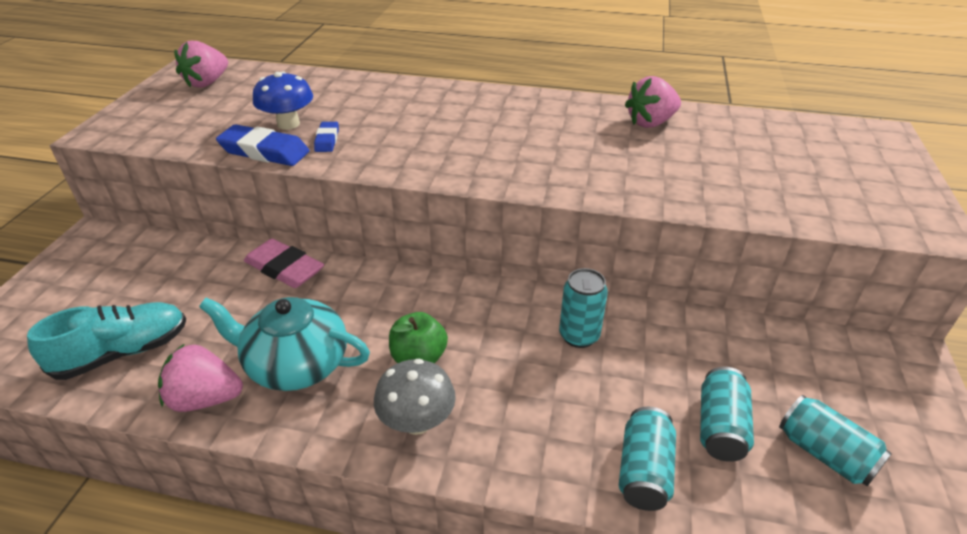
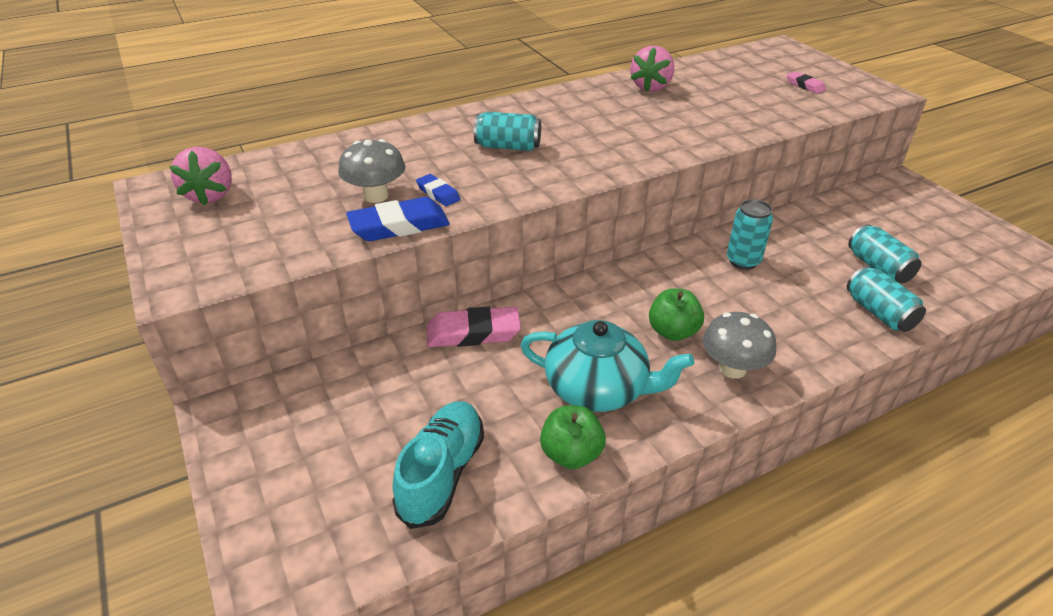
camera: 40 degrees left, 0 degrees up
pink strawberry [158,343,243,412] -> green apple [540,405,606,469]
turquoise teapot [199,297,370,391] -> turquoise teapot turned 135 degrees counterclockwise [520,320,694,412]
blue mushroom [253,71,313,130] -> grey mushroom [338,139,405,203]
turquoise can [779,395,892,486] -> turquoise can moved to [474,112,541,151]
none -> pink eraser [786,71,826,94]

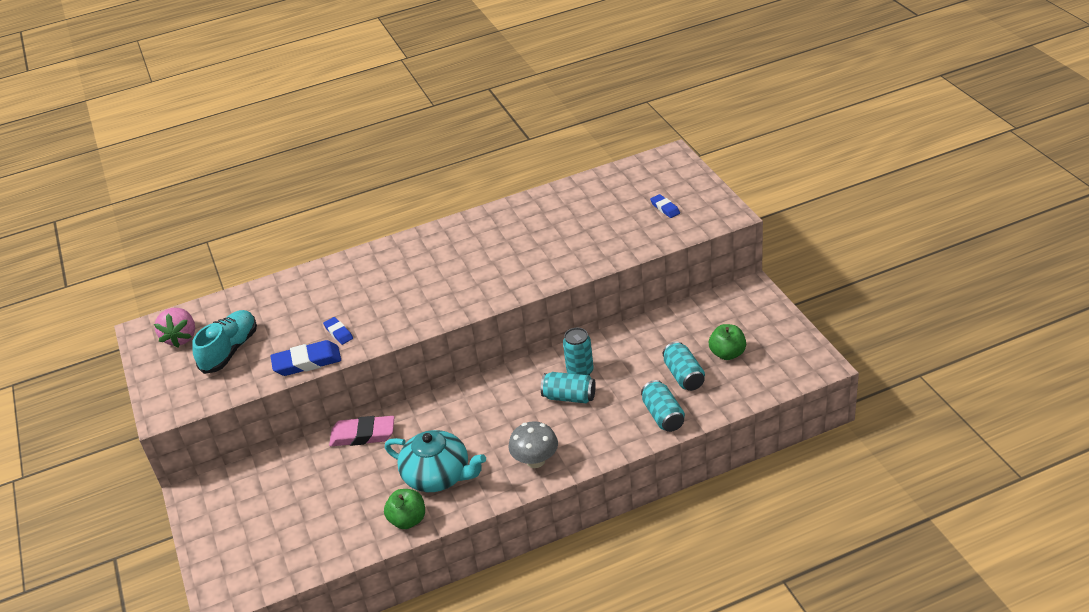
camera: 10 degrees right, 0 degrees up
grey mushroom [338,139,405,203] -> none
turquoise shoe [392,401,484,529] -> turquoise shoe moved to [192,310,257,374]
turquoise can [474,112,541,151] -> turquoise can moved to [541,372,596,403]
pink strawberry [631,46,674,92] -> none
green apple [649,288,704,341] -> green apple moved to [709,324,746,360]
pink eraser [786,71,826,94] -> blue eraser [650,194,680,218]

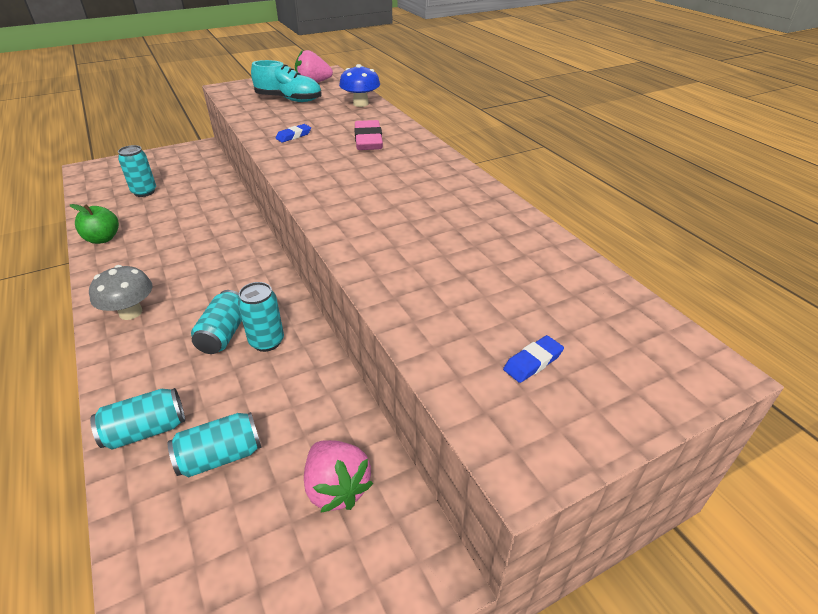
camera: 80 degrees right, 0 degrees up
blue eraser [270,340,341,376] -> none
pink eraser [329,416,394,446] -> pink eraser moved to [354,120,383,150]
turquoise teapot [385,430,486,492] -> none
green apple [709,324,746,360] -> none
none -> turquoise can [118,145,156,197]
none -> pink strawberry [304,440,373,513]
none -> blue mushroom [339,64,380,107]

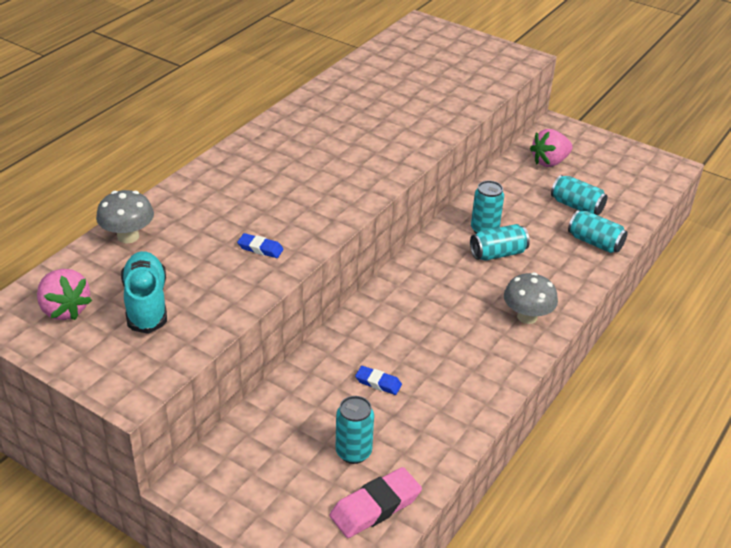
camera: 120 degrees left, 0 degrees up
green apple [70,204,119,244] -> none
pink strawberry [304,440,373,513] -> pink strawberry turned 150 degrees counterclockwise [530,129,573,167]
blue mushroom [339,64,380,107] -> grey mushroom [96,190,154,244]
pink eraser [354,120,383,150] -> pink eraser moved to [330,467,422,538]
blue eraser [503,335,564,383] -> blue eraser moved to [355,366,402,395]

